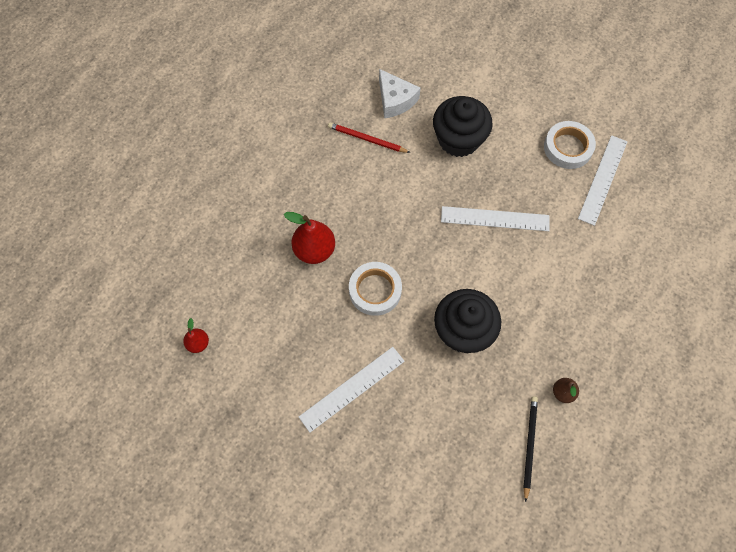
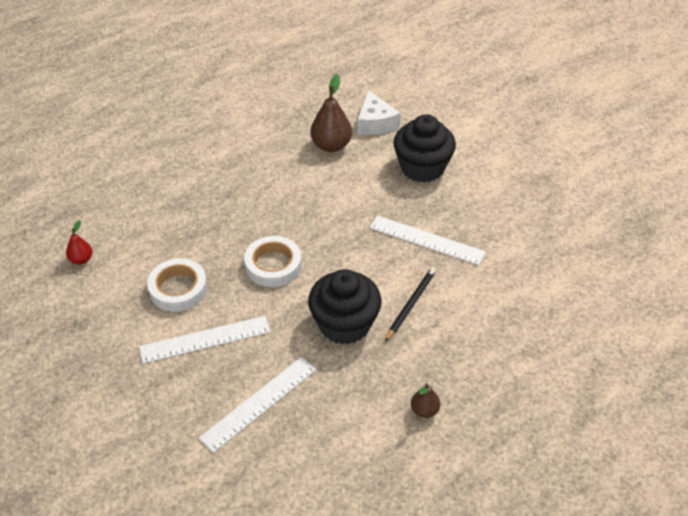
camera: 20 degrees right, 20 degrees down
red pear [284,212,335,264] -> none
red pencil [328,122,410,153] -> brown pear [310,74,352,152]
black pencil [523,396,538,502] -> black pencil moved to [385,267,436,342]
white tape [544,121,596,169] -> white tape moved to [147,258,207,312]
white ruler [578,135,628,226] -> white ruler moved to [199,357,316,453]

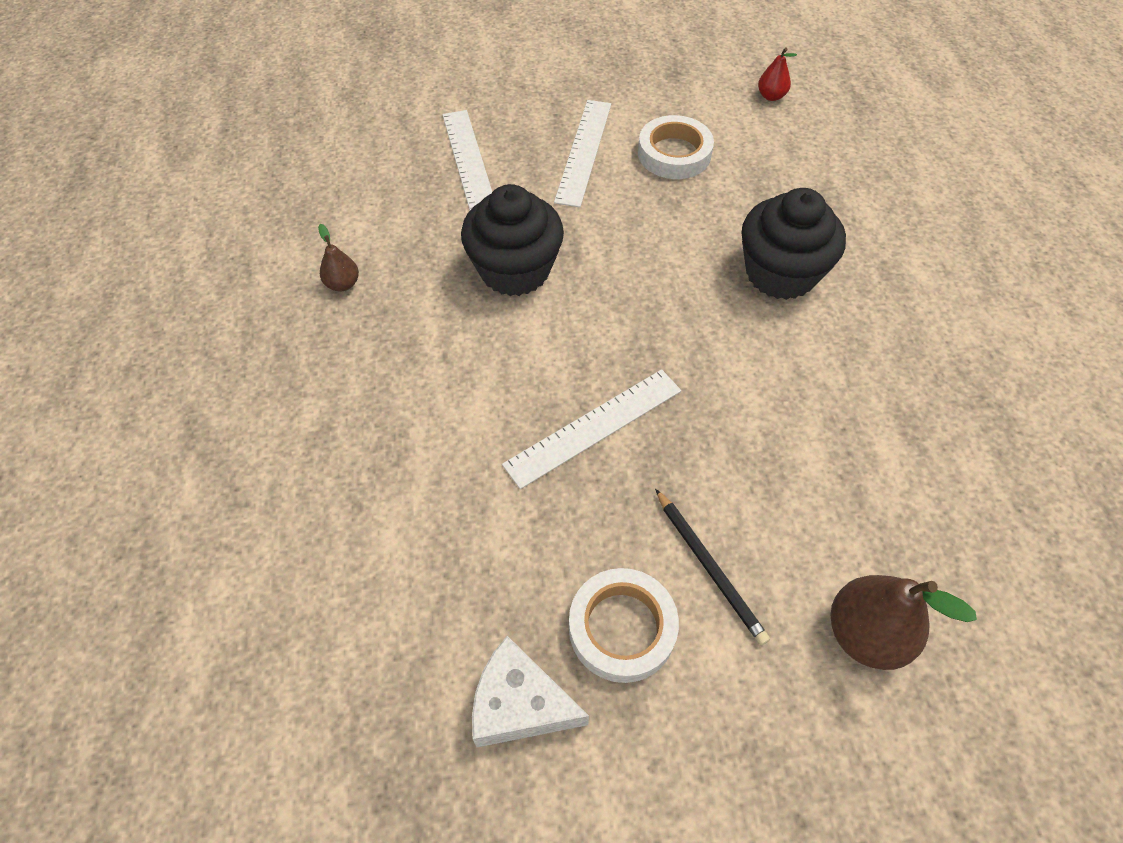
camera: 120 degrees right, 10 degrees up
white tape [244,236,302,287] -> white tape moved to [569,568,679,683]
brown pear [310,74,352,152] -> brown pear moved to [831,575,977,670]
white cheese [357,90,401,135] -> white cheese moved to [472,636,589,747]
black pencil [385,267,436,342] -> black pencil moved to [655,489,770,645]
black cupcake [393,114,456,183] -> black cupcake moved to [741,188,846,300]

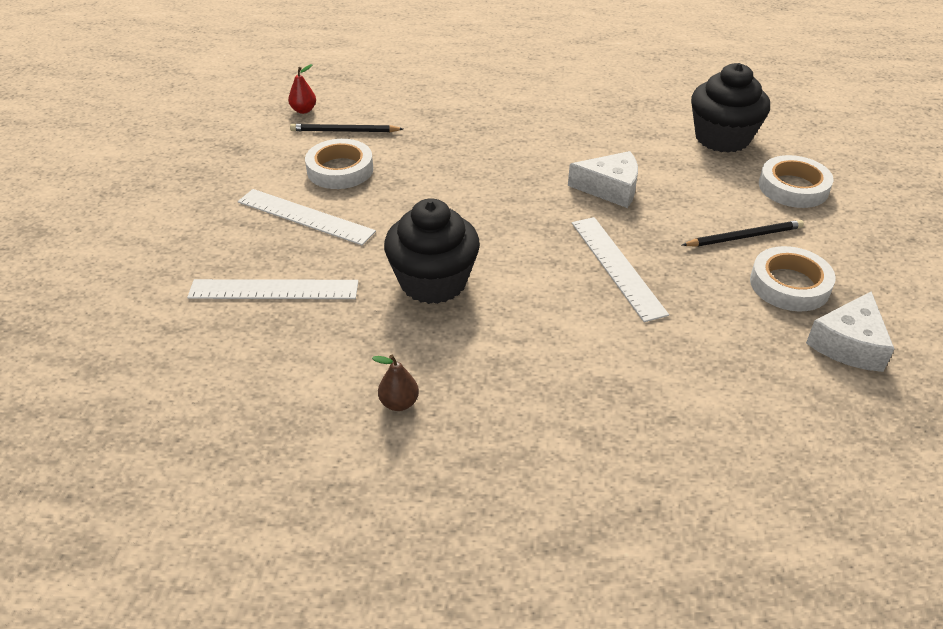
camera: 75 degrees left, 15 degrees down
black cupcake [741,188,846,300] -> black cupcake moved to [691,63,770,153]
brown pear [831,575,977,670] -> white tape [759,155,834,208]
none -> black pencil [290,124,403,132]
none -> white cheese [568,151,638,208]

